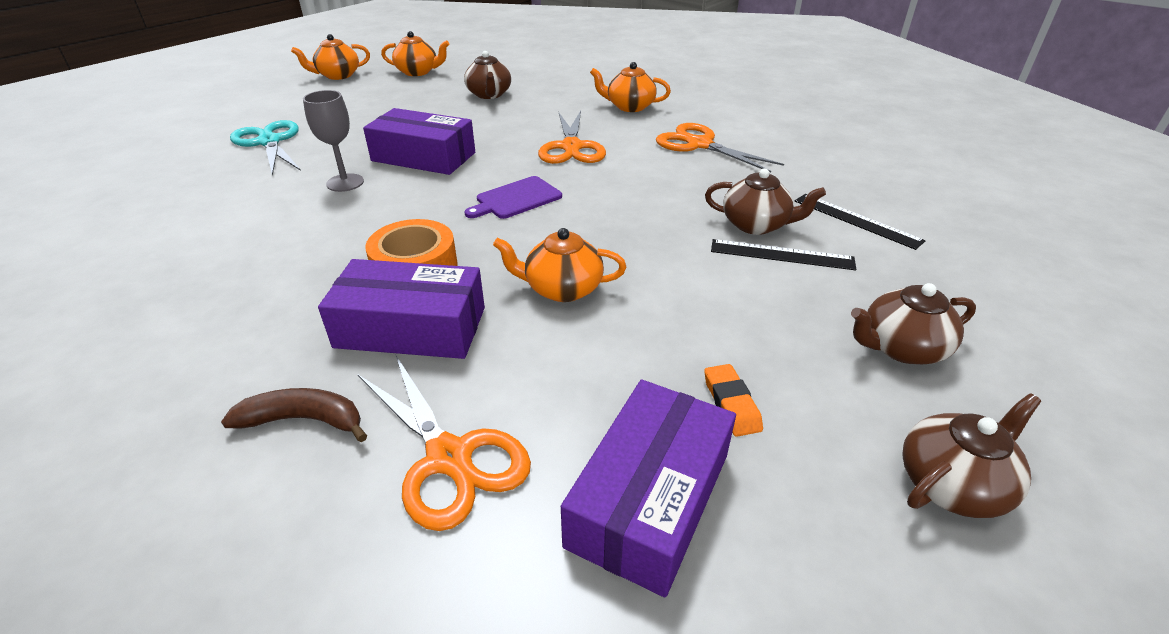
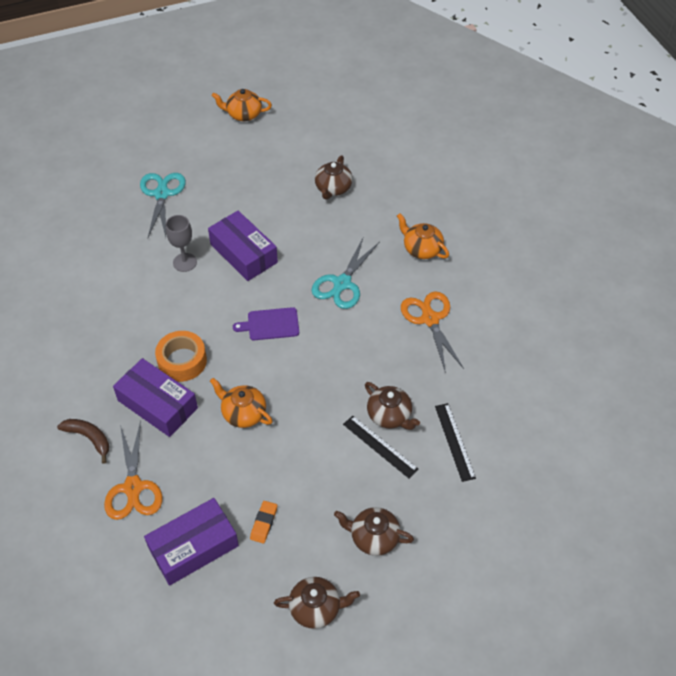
camera: 30 degrees right, 15 degrees up
orange teapot [381,31,449,76] -> none
orange scissors [538,111,606,164] -> turquoise scissors [311,236,380,309]

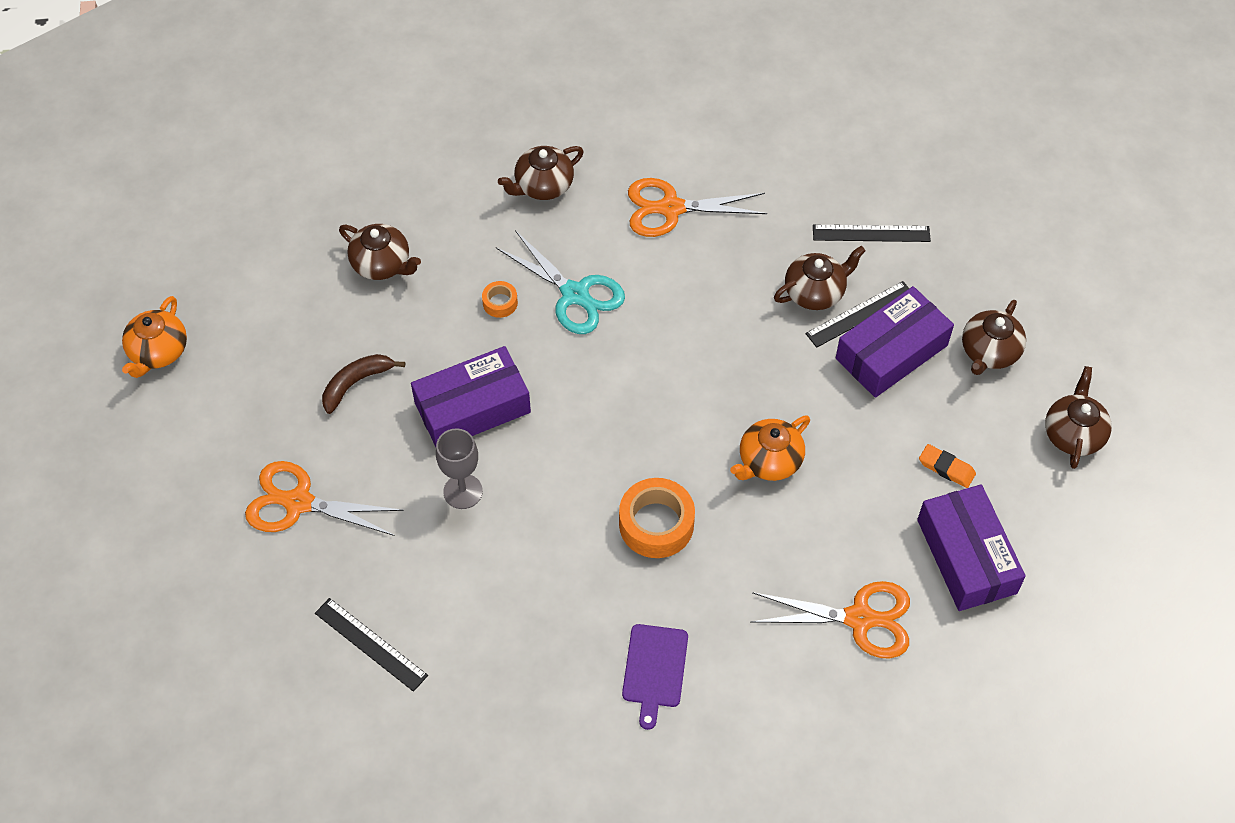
camera: 75 degrees left, 5 degrees up
brown banana [57,419,109,464] -> brown banana moved to [322,354,405,414]
purple box [113,358,198,437] -> purple box moved to [836,286,954,398]
turquoise scissors [140,173,186,237] -> orange scissors [245,461,404,536]
purple cutting board [233,307,299,340] -> purple cutting board moved to [622,624,688,730]
orange teapot [397,213,449,259] -> brown teapot [498,146,584,200]
none -> black ruler [315,598,428,692]
none -> orange tape [482,281,518,318]

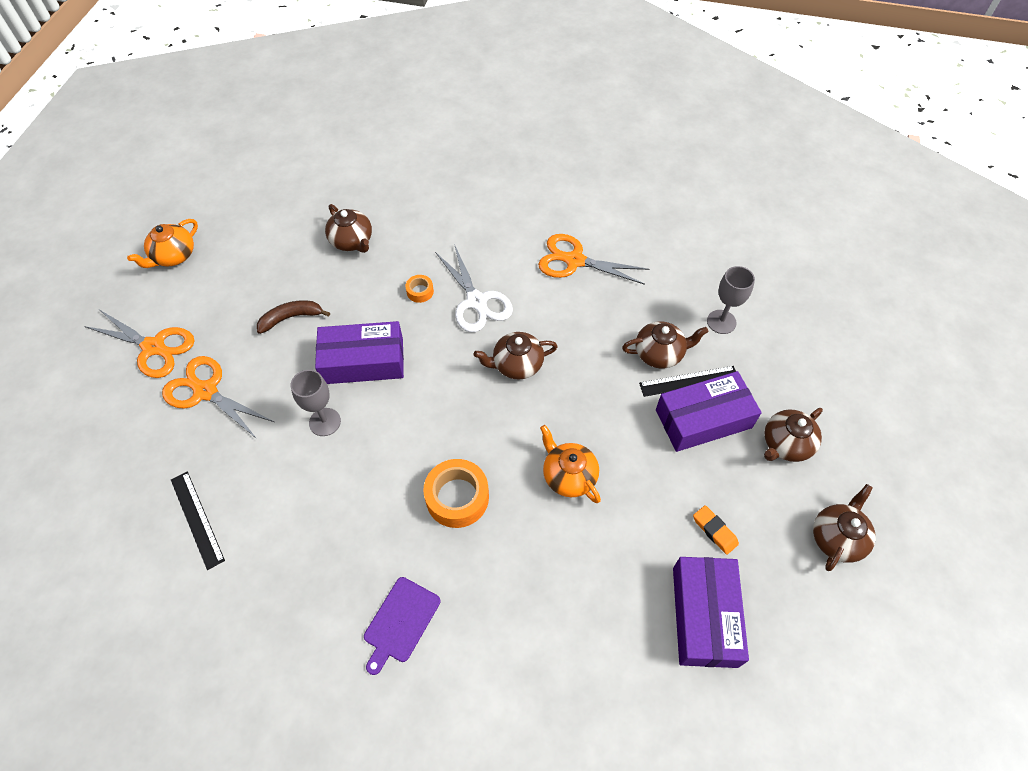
camera: 20 degrees right, 0 degrees up
turquoise scissors [496,230,625,334] -> white scissors [435,244,513,332]
brown teapot [498,146,584,200] -> brown teapot moved to [473,332,558,379]
orange teapot [730,415,810,481] -> orange teapot turned 75 degrees clockwise [540,425,601,503]
orange scissors [751,581,910,658] -> orange scissors moved to [84,310,194,378]
black ruler [813,225,931,242] -> grey goblet [707,266,755,334]

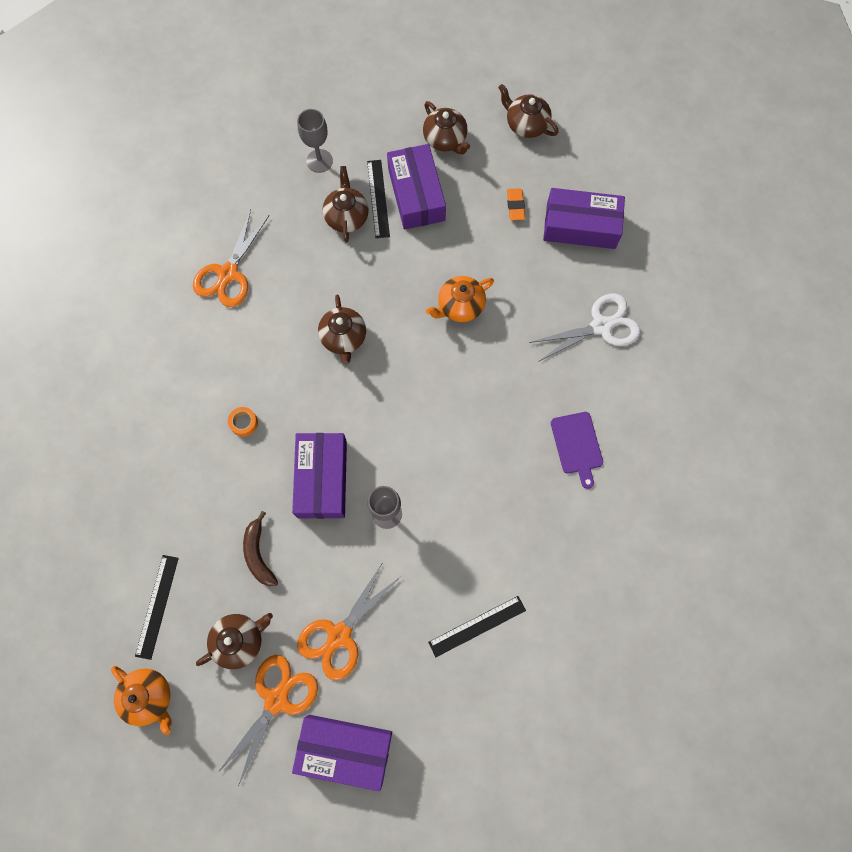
camera: 85 degrees left, 15 degrees up
brown teapot [325,204,372,253] -> brown teapot moved to [196,613,273,669]
purple cutting board [364,577,441,675] -> purple cutting board turned 45 degrees clockwise [551,412,603,489]
orange tape [423,459,489,528] -> none
white scissors [435,244,513,332] -> white scissors moved to [529,294,640,362]
orange eraser [693,505,739,555] -> orange eraser turned 60 degrees counterclockwise [507,188,525,220]
none -> black ruler [135,555,179,660]
none -> purple box [292,715,392,791]

